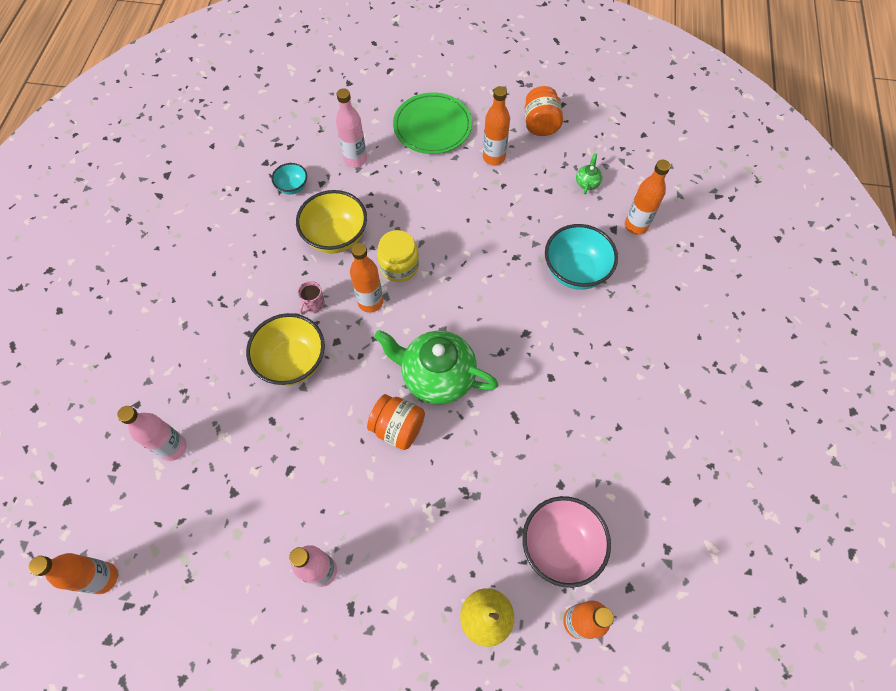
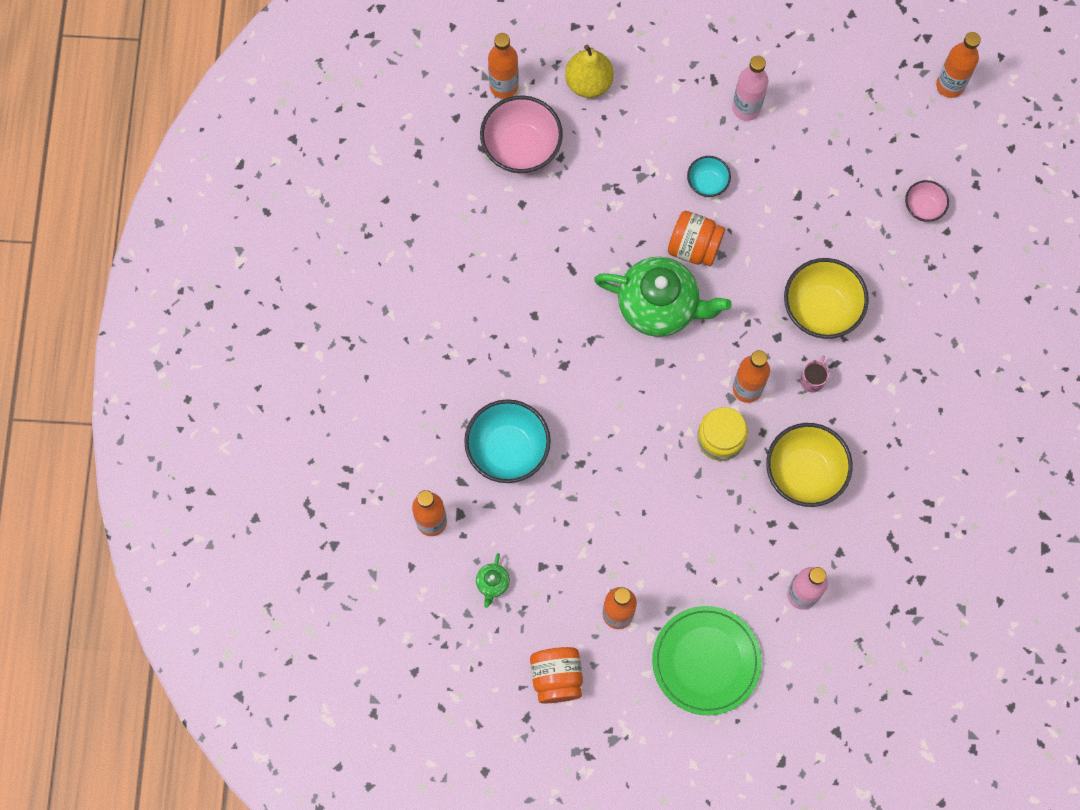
camera: 175 degrees right, 10 degrees up
pink bottle [117,406,187,461] -> pink bowl [905,180,949,222]
turquoise bowl [272,163,307,194] -> turquoise bowl moved to [687,156,731,197]

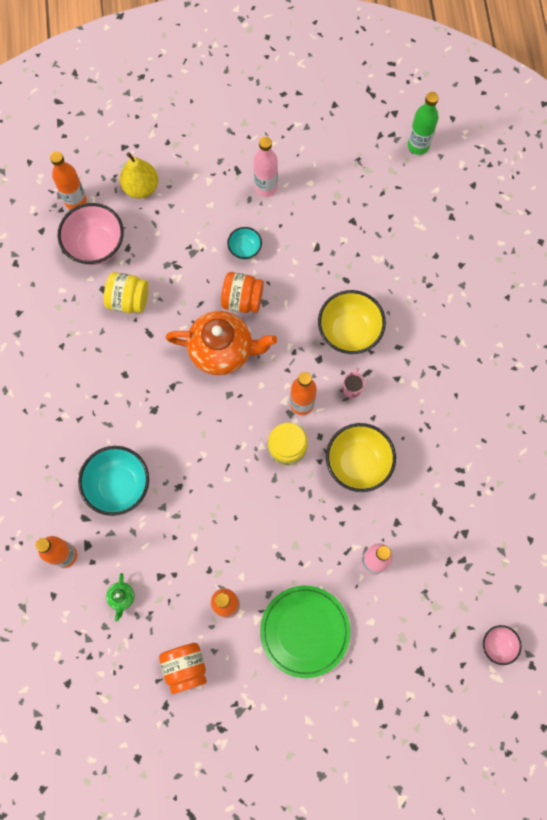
camera: 10 degrees left, 0 degrees up
green teapot [594,257,732,337] -> orange teapot [165,311,277,375]
pink bowl [905,180,949,222] -> pink bowl moved to [483,625,522,665]
orange bottle [936,32,981,98] -> green bottle [408,92,439,155]
none -> yellow jar [104,272,149,313]

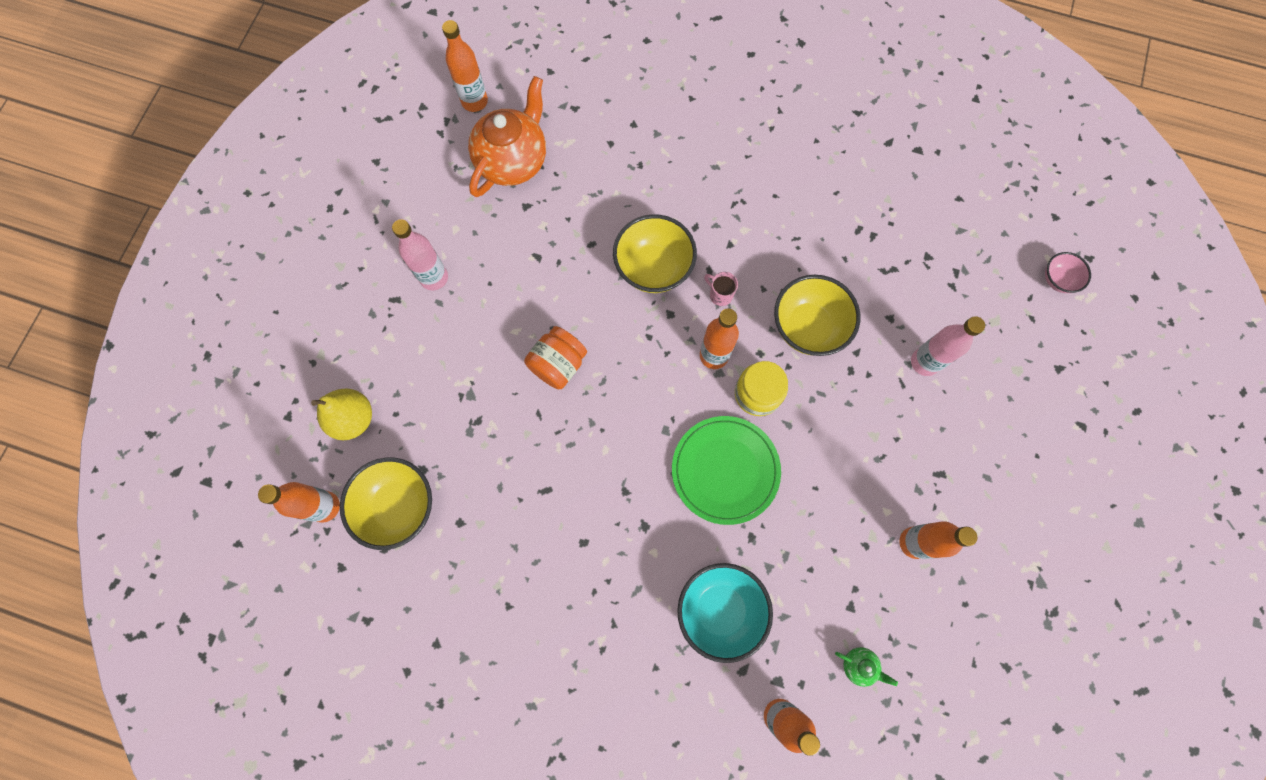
camera: 65 degrees left, 0 degrees up
pink bowl [58,203,124,265] -> yellow bowl [340,457,432,550]
yellow jar [104,272,149,313] -> none
orange jar [159,643,207,694] -> none
orange teapot [165,311,277,375] -> orange teapot moved to [468,76,546,197]
turquoise bowl [227,227,262,260] -> none
green plate [260,586,350,678] -> green plate moved to [672,416,781,525]
green bottle [408,92,439,155] -> orange bottle [442,20,488,112]

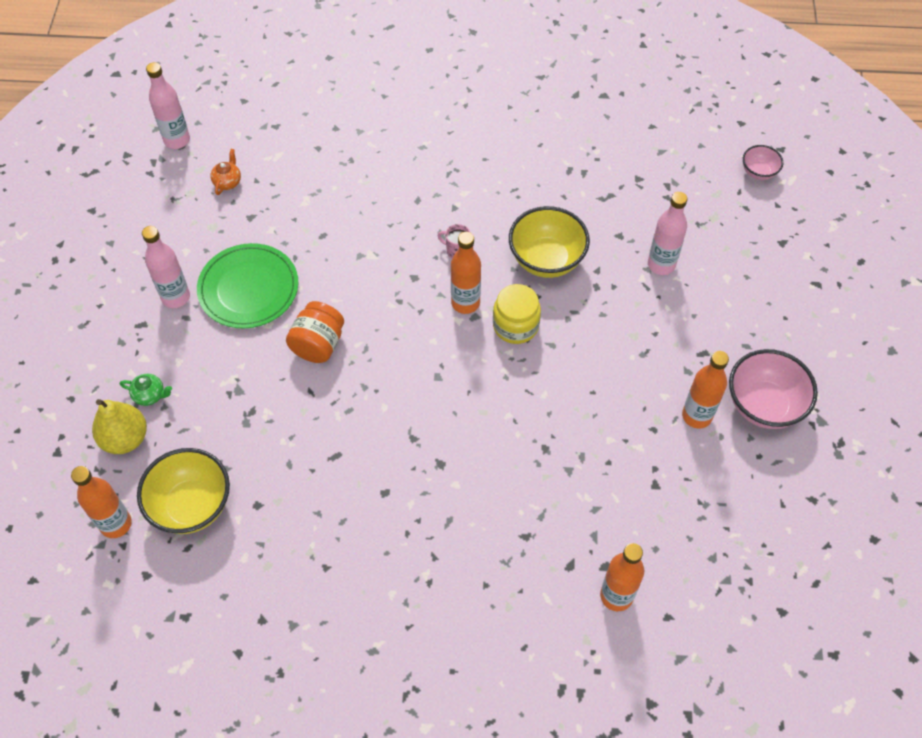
camera: 15 degrees left, 15 degrees down
orange bottle [442,20,488,112] -> pink bottle [146,62,190,149]
orange teapot [468,76,546,197] -> orange teapot [210,149,241,195], size x0.41
yellow bowl [613,214,697,293] -> none
green plate [672,416,781,525] -> green plate moved to [197,243,298,328]
turquoise bowl [677,563,773,663] -> none
green teapot [835,647,898,687] -> green teapot moved to [120,374,172,406]
none -> pink bowl [729,349,818,429]

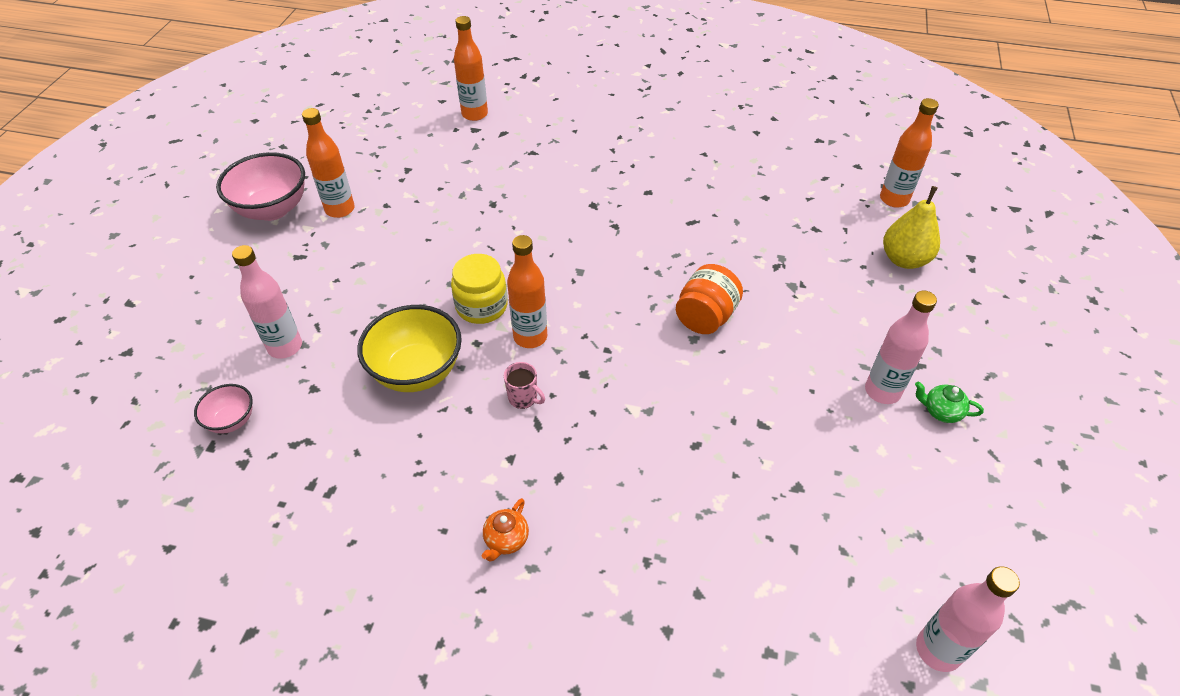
camera: 170 degrees left, 10 degrees down
green teapot [120,374,172,406] -> green teapot moved to [915,381,984,423]
yellow bowl [137,448,230,534] -> none
green plate [197,243,298,328] -> none
orange teapot [210,149,241,195] -> orange teapot moved to [482,498,529,562]
pink bowl [743,145,783,180] -> pink bowl moved to [194,384,253,434]

